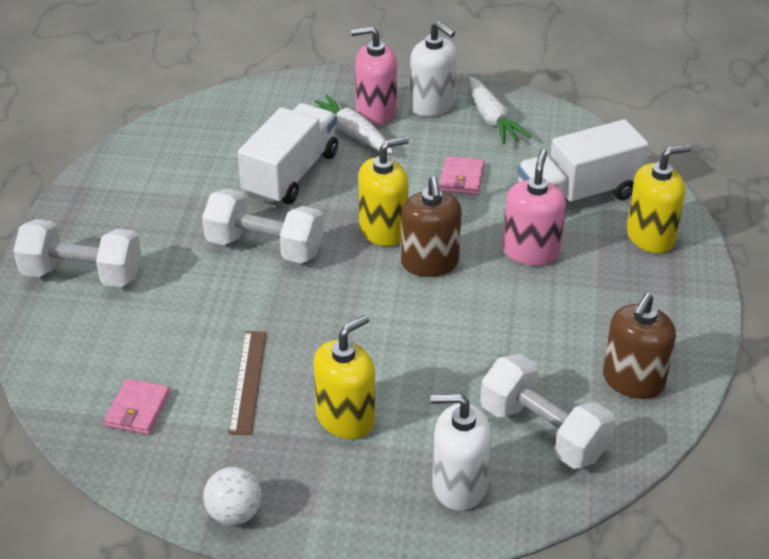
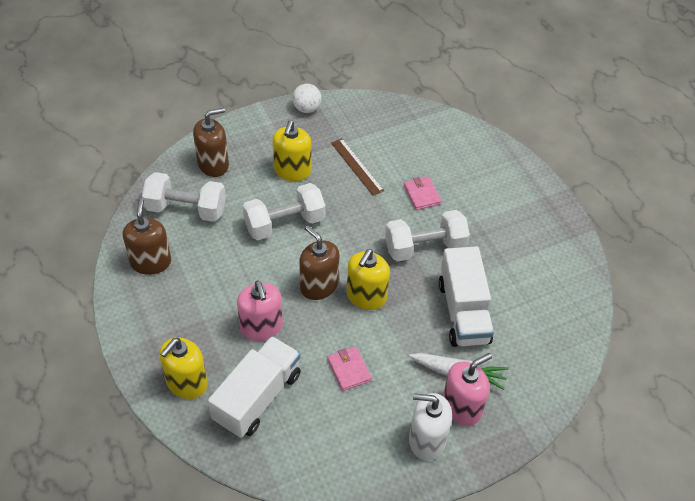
camera: 145 degrees right, 10 degrees up
white dumbbell [13,219,141,287] -> white dumbbell moved to [242,183,325,240]
pink wallet [104,378,170,435] -> pink wallet moved to [403,176,441,210]
white soap dispenser [431,394,492,511] -> brown soap dispenser [193,108,229,177]
white carrot [469,77,531,145] -> none

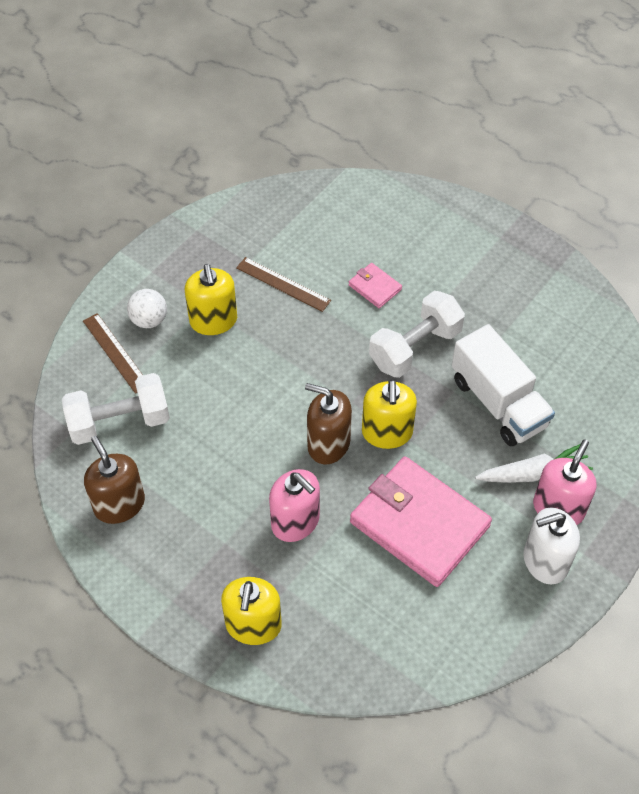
camera: 25 degrees left, 5 degrees up
brown soap dispenser [193,108,229,177] -> brown ruler [83,313,143,394]
white truck [208,336,301,438] -> none
white dumbbell [242,183,325,240] -> none
white ball [292,84,321,113] -> white ball moved to [127,289,167,328]
pink wallet [327,346,372,391] -> pink wallet [350,456,492,587], size x2.31

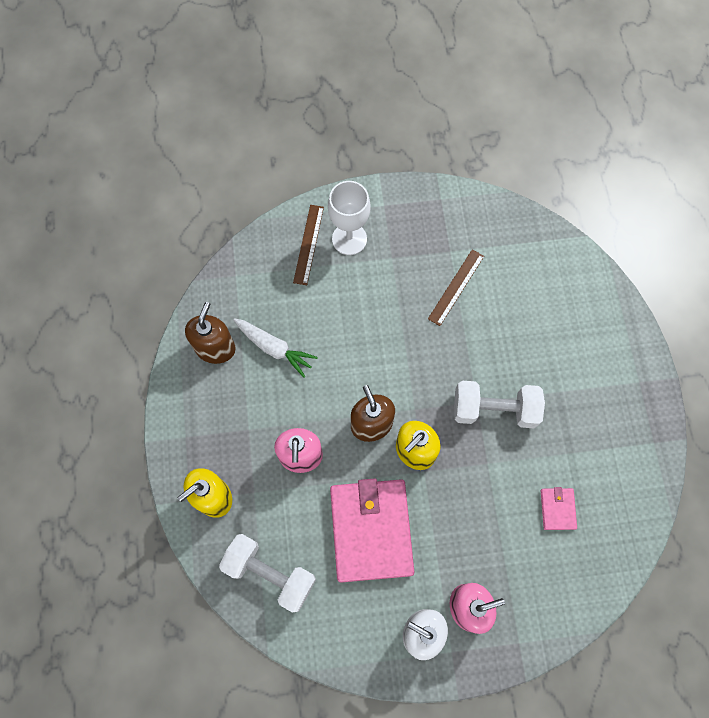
camera: 45 degrees right, 15 degrees up
white dumbbell [62,373,170,445] -> white dumbbell moved to [219,534,316,612]
white ball [127,289,167,328] -> white goblet [328,181,371,255]
yellow soap dispenser [185,264,237,335] -> none
brown ruler [236,257,331,312] -> brown ruler turned 45 degrees clockwise [428,249,484,326]
pink wallet [349,263,402,308] -> pink wallet moved to [541,487,577,530]
white truck [452,324,555,446] -> none
white carrot [475,444,593,483] -> white carrot moved to [233,318,318,378]

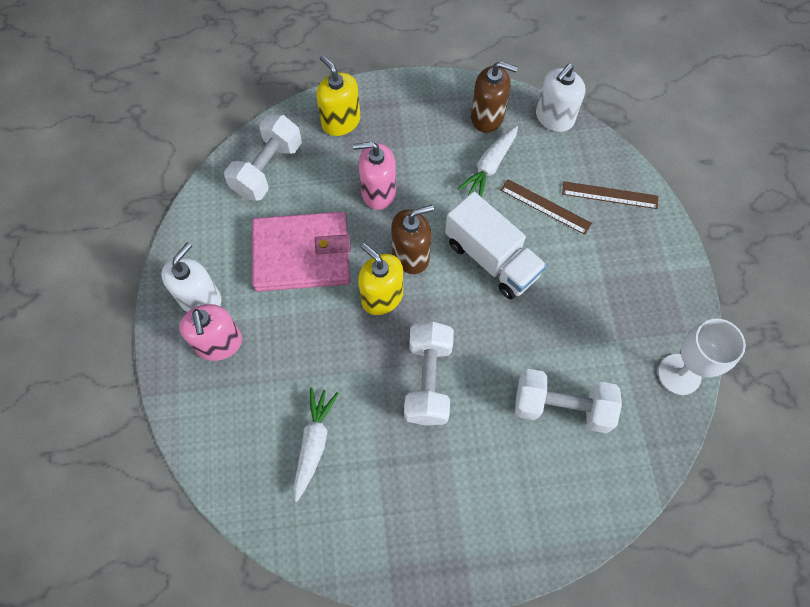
camera: 90 degrees right, 5 degrees down
white goblet [328,181,371,255] -> white goblet moved to [658,319,746,395]
brown ruler [428,249,484,326] -> brown ruler moved to [500,179,592,235]
pink wallet [541,487,577,530] -> white carrot [294,387,339,502]
none -> white truck [445,192,547,299]
none -> white dumbbell [515,369,622,433]
none -> white soap dispenser [536,64,585,132]

